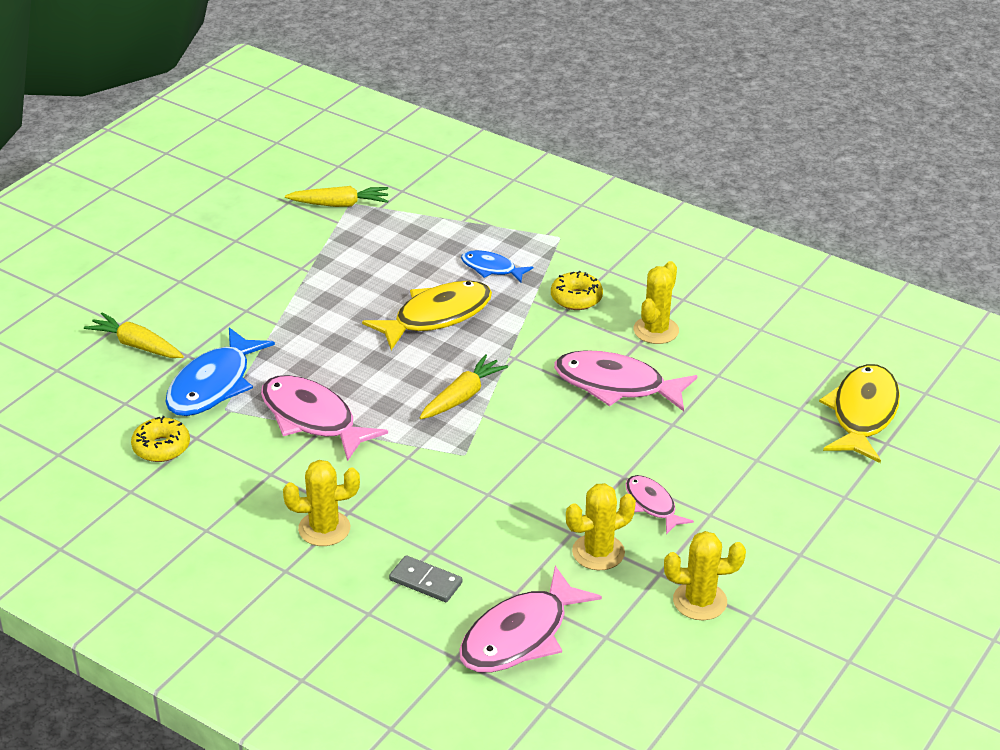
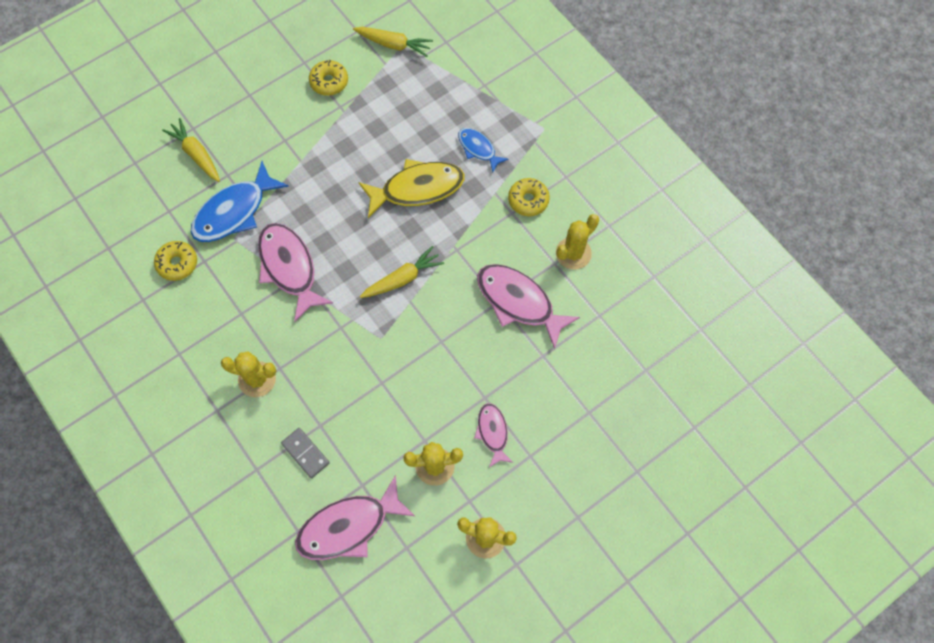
camera: 20 degrees right, 30 degrees up
yellow fish [819,364,900,463] -> none
none -> yellow donut [309,60,348,96]

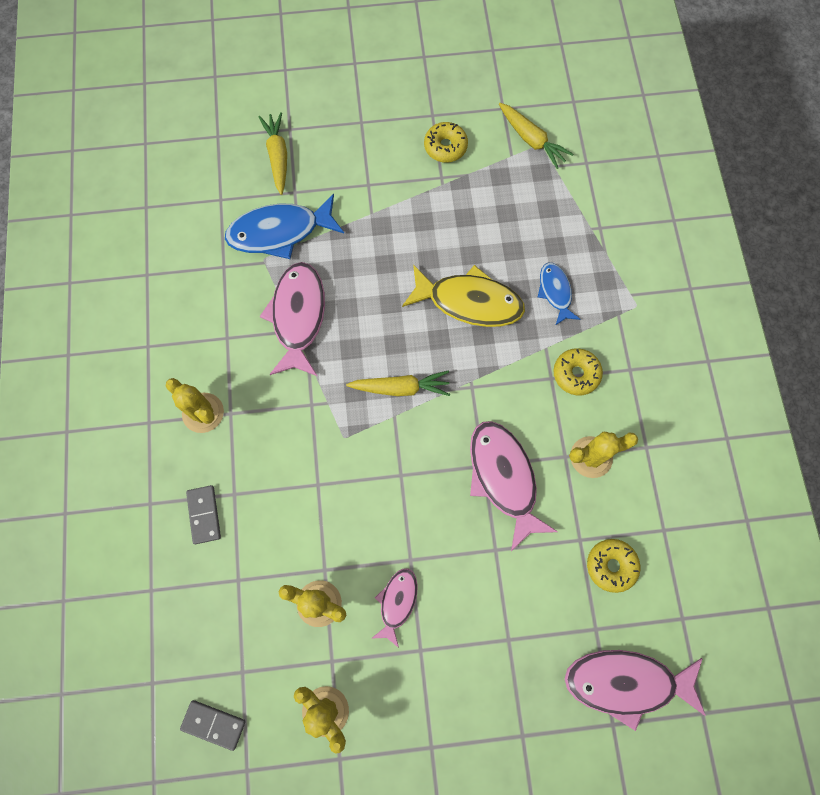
camera: 30 degrees right, 5 degrees up
yellow donut [154,241,197,281] -> yellow donut moved to [587,539,640,593]
pink fish [295,475,415,560] -> pink fish moved to [565,650,706,731]
none -> grey domino [180,700,246,751]

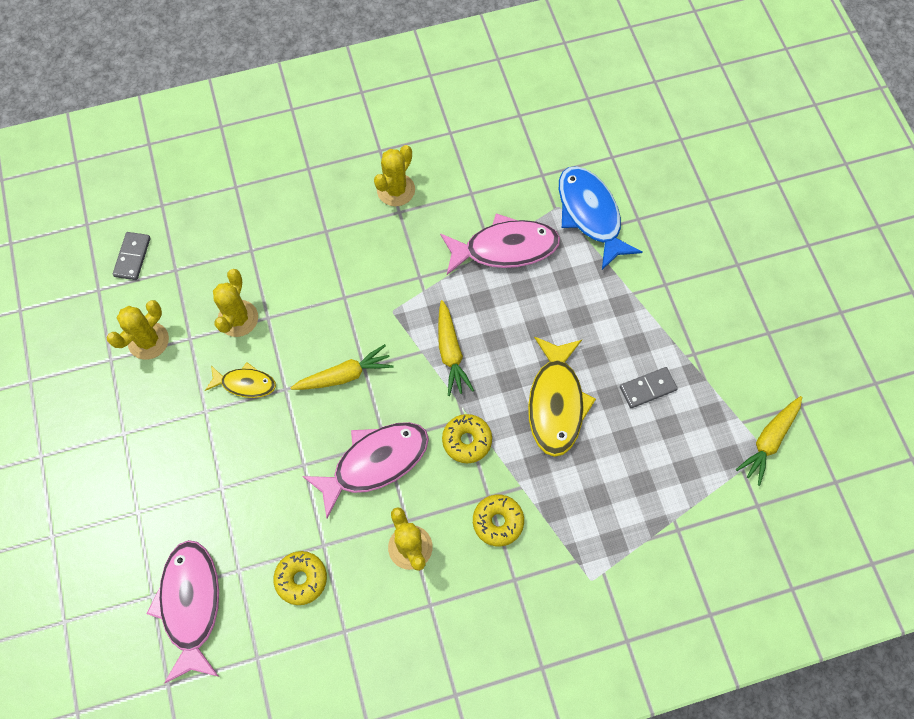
camera: 80 degrees right, 5 degrees down
grey domino [186,485,221,544] -> grey domino moved to [620,367,678,408]
yellow carrot [259,112,287,195] -> yellow carrot moved to [291,344,393,390]
pink fish [371,568,418,648] -> yellow fish [205,362,276,398]
yellow donut [424,122,468,163] -> yellow donut moved to [442,414,492,463]
blue fish [538,263,580,326] -> none

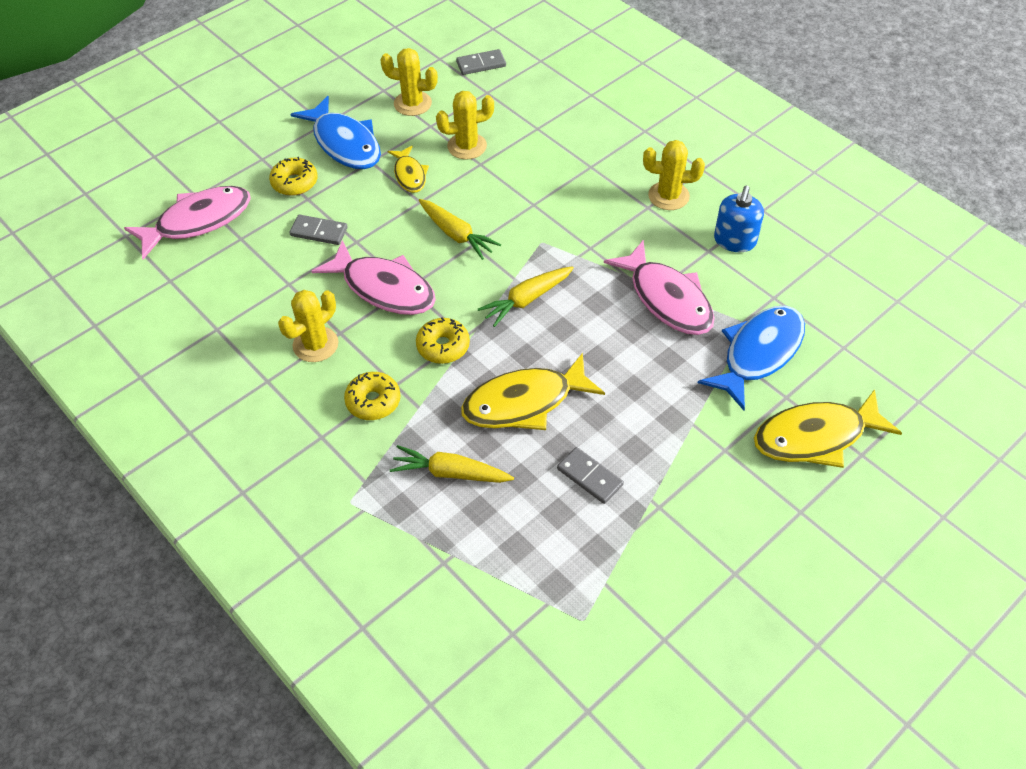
camera: 65 degrees right, 15 degrees down
yellow donut [273,551,327,605] -> yellow donut moved to [269,157,318,196]
yellow carrot [736,396,802,486] -> yellow carrot moved to [390,445,514,483]
none -> grey domino [289,215,348,245]
none -> blue fish [290,96,381,169]
none -> blue soap dispenser [714,186,764,252]
none -> yellow fish [754,389,902,468]

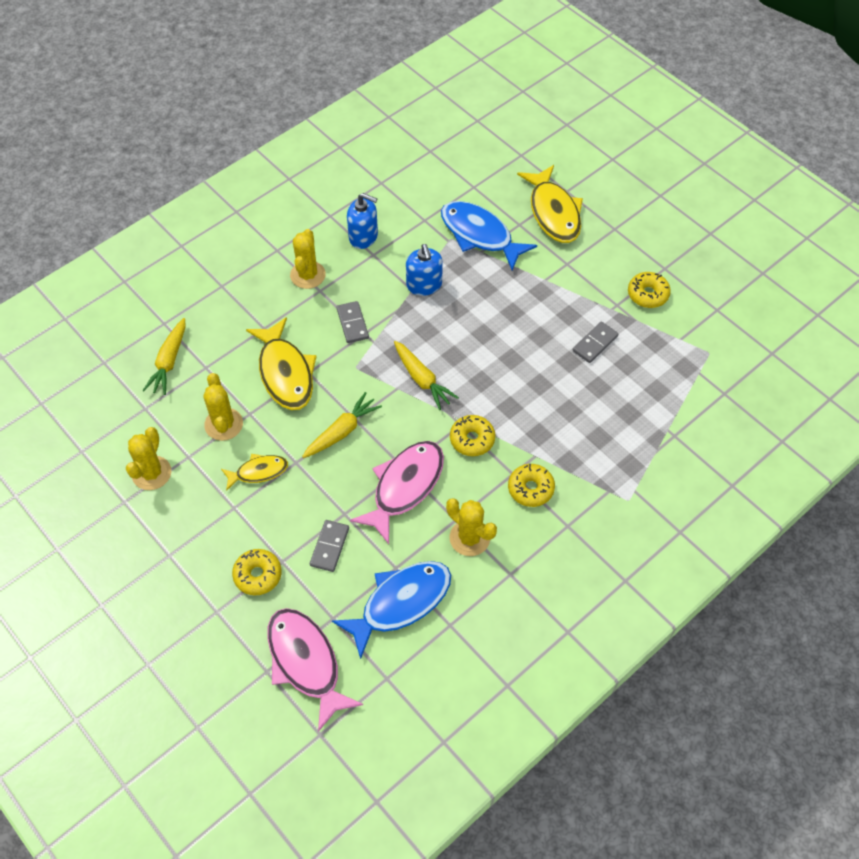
camera: 90 degrees left, 5 degrees up
blue fish [290,96,381,169] -> blue fish moved to [332,561,451,659]
yellow carrot [390,445,514,483] -> yellow carrot moved to [142,318,186,395]
grey domino [456,49,506,75] -> grey domino moved to [336,301,369,343]
yellow fish [461,353,605,430] -> yellow fish moved to [246,317,317,410]
pink fish [604,240,715,335] -> blue soap dispenser [406,244,443,296]
none -> yellow donut [628,272,671,308]

